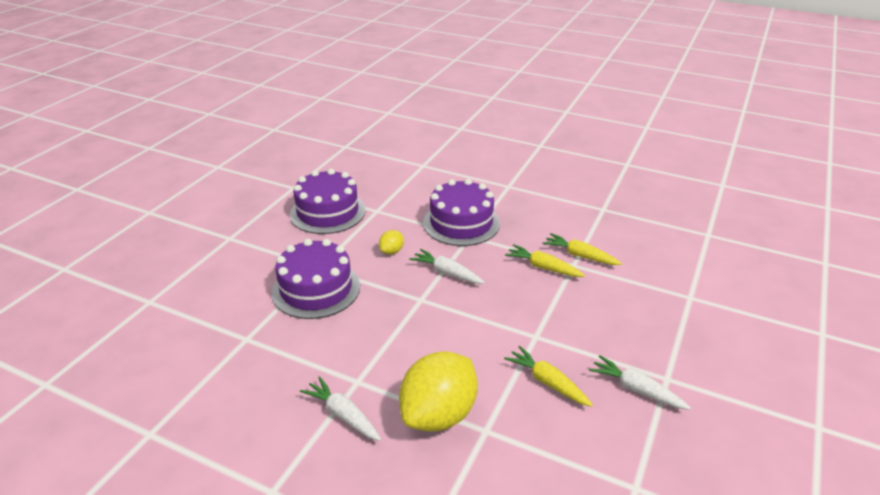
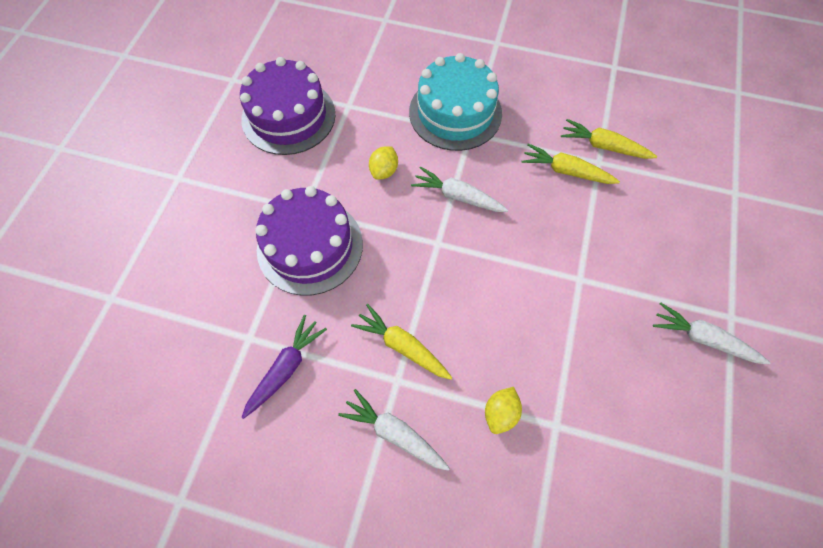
camera: 10 degrees left, 30 degrees up
yellow lemon [399,351,478,432] -> yellow lemon [485,387,522,434], size x0.43
purple cake [423,179,500,246] -> turquoise cake [409,53,502,151]
yellow carrot [504,346,593,407] -> yellow carrot moved to [351,304,452,380]
none -> purple carrot [241,315,327,419]

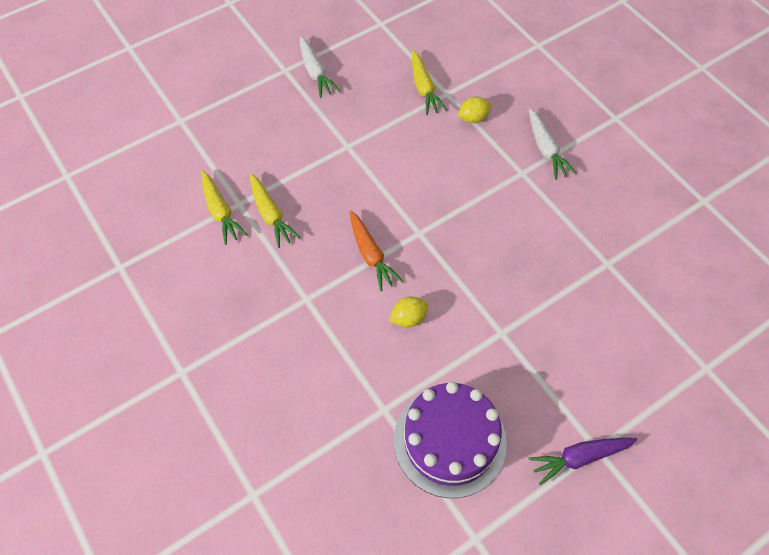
camera: 140 degrees left, 5 degrees down
purple carrot [241,315,327,419] -> purple carrot moved to [529,438,637,485]
purple cake [255,186,363,296] -> none
yellow carrot [351,304,452,380] -> yellow carrot moved to [412,50,447,115]
turquoise cake [409,53,502,151] -> none
white carrot [411,166,508,212] -> orange carrot [350,211,403,291]

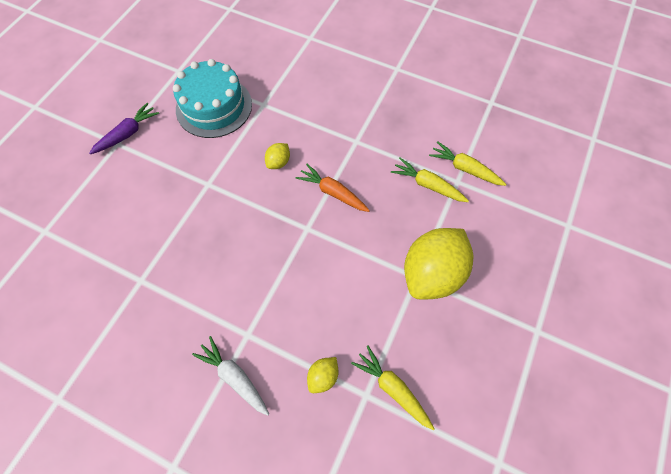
camera: 150 degrees right, 5 degrees up
white carrot [300,37,340,98] -> none
purple cake [394,382,507,498] -> turquoise cake [173,59,252,138]
none -> yellow lemon [404,228,474,299]

